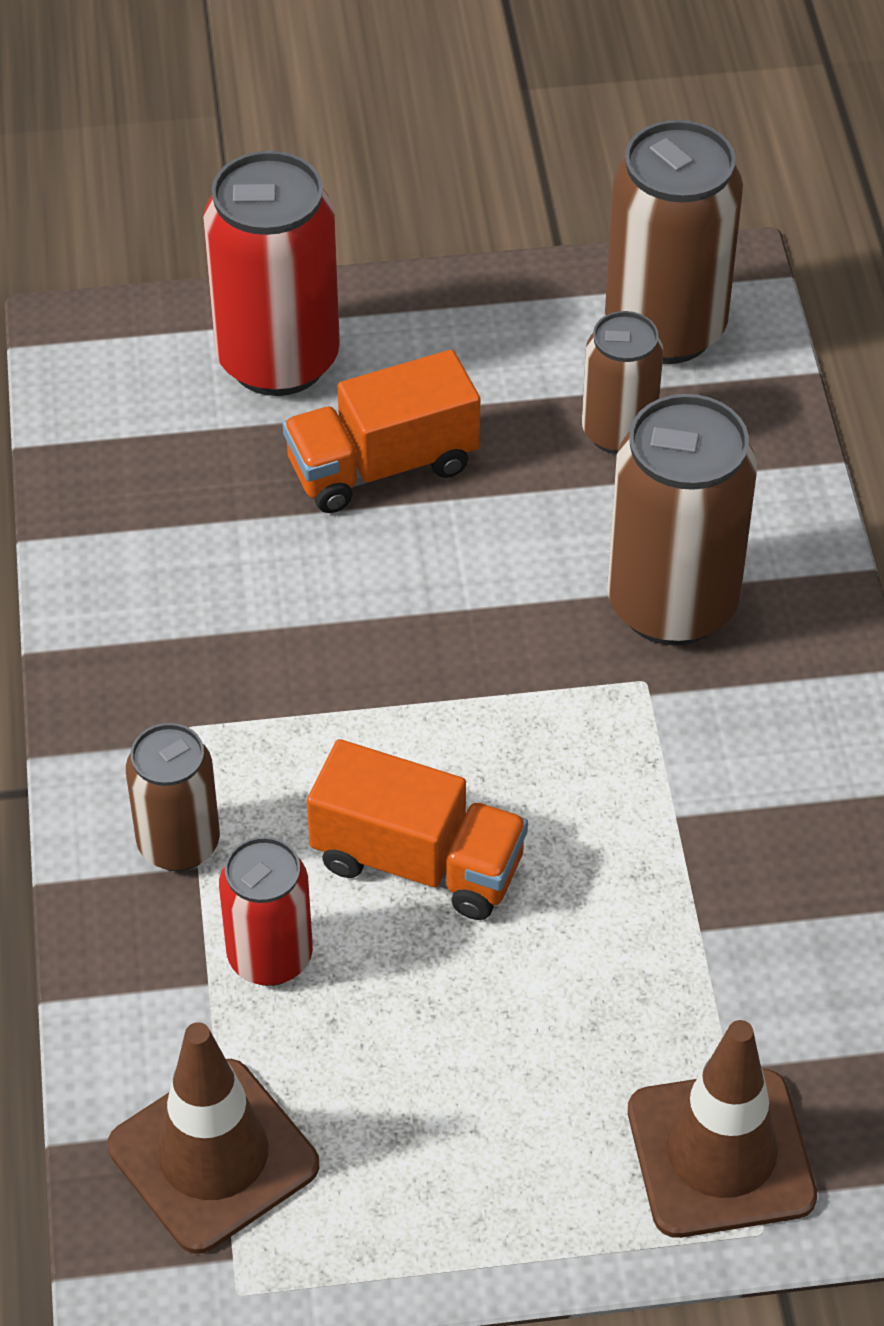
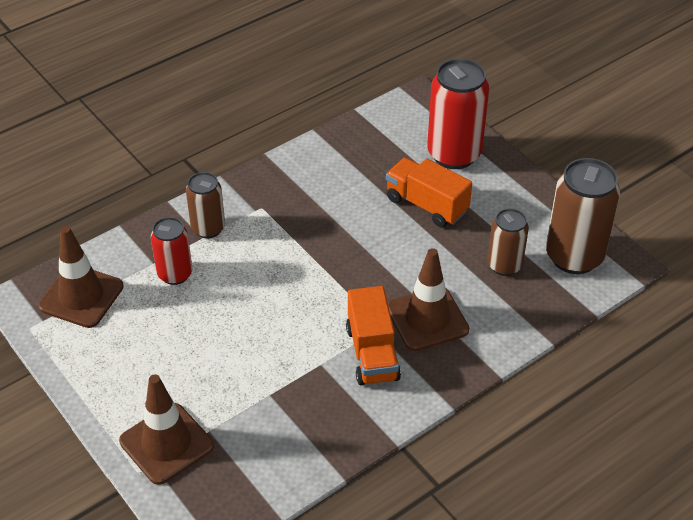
camera: 60 degrees right, 5 degrees down
orange truck [307,739,528,920] -> orange truck moved to [346,286,401,385]
brown can [607,394,757,646] -> brown traffic cone [388,248,469,351]

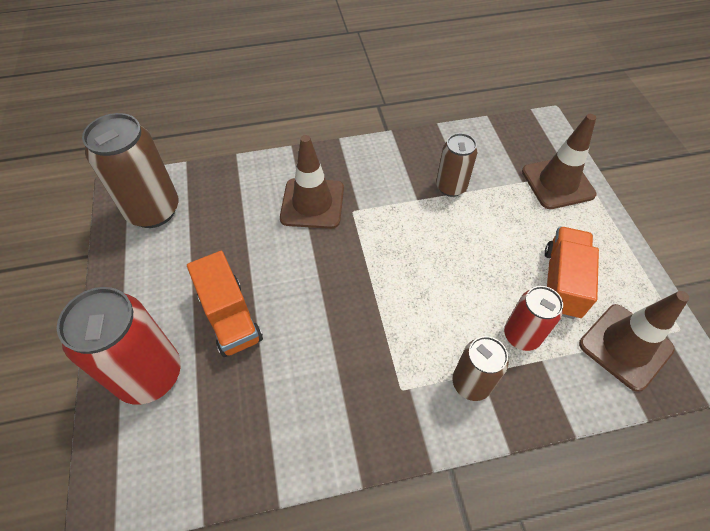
camera: 155 degrees left, 10 degrees up
orange truck [346,286,401,385] -> orange truck moved to [545,227,599,319]
brown can [488,208,529,276] -> brown can moved to [436,133,477,197]

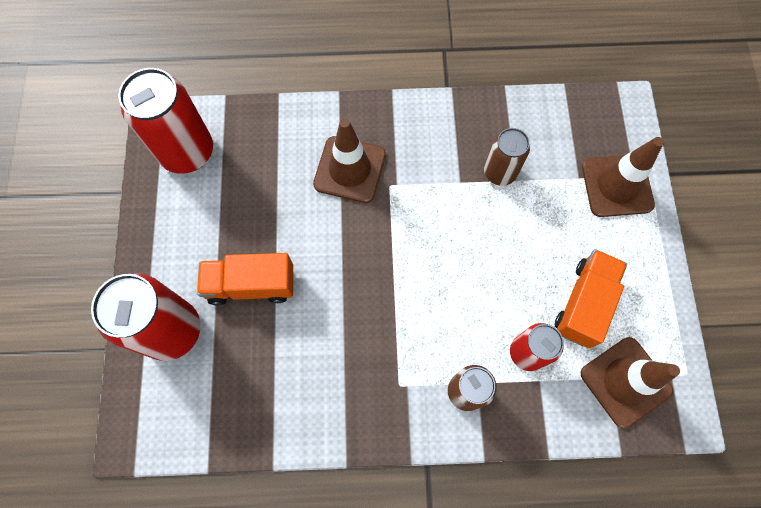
camera: 10 degrees right, 15 degrees up
brown can [82,113,178,228] -> red can [118,68,213,174]
orange truck [187,251,263,357] -> orange truck turned 105 degrees clockwise [197,253,293,305]

